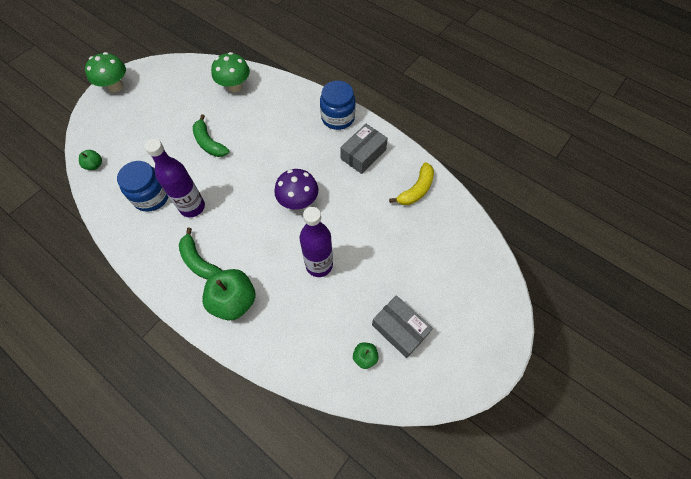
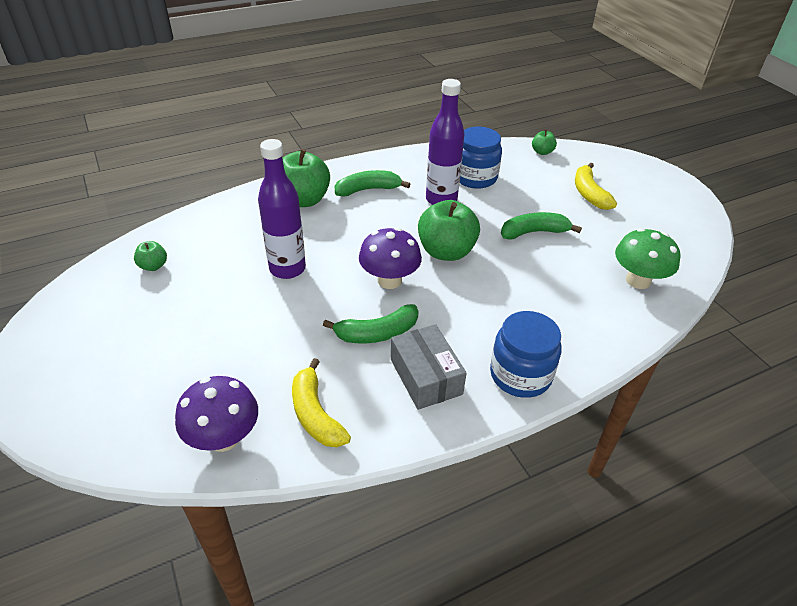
camera: 115 degrees right, 20 degrees down
green mushroom [85,52,126,92] -> none
grey box [372,295,433,358] -> none
none -> purple mushroom [175,376,258,452]
none -> green banana [323,304,419,343]
none -> green apple [418,200,480,261]
none -> yellow banana [575,163,617,210]

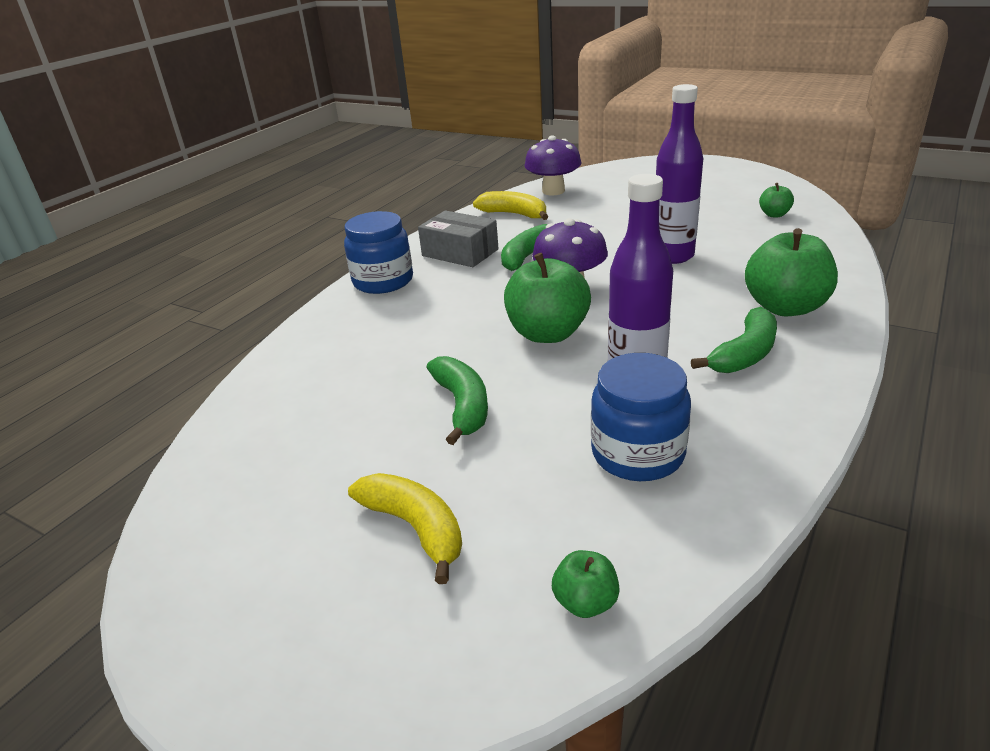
camera: 150 degrees right, 10 degrees down
green banana [501,212,582,240] -> green banana turned 60 degrees counterclockwise [427,356,488,445]
green mushroom [615,228,680,289] -> none

